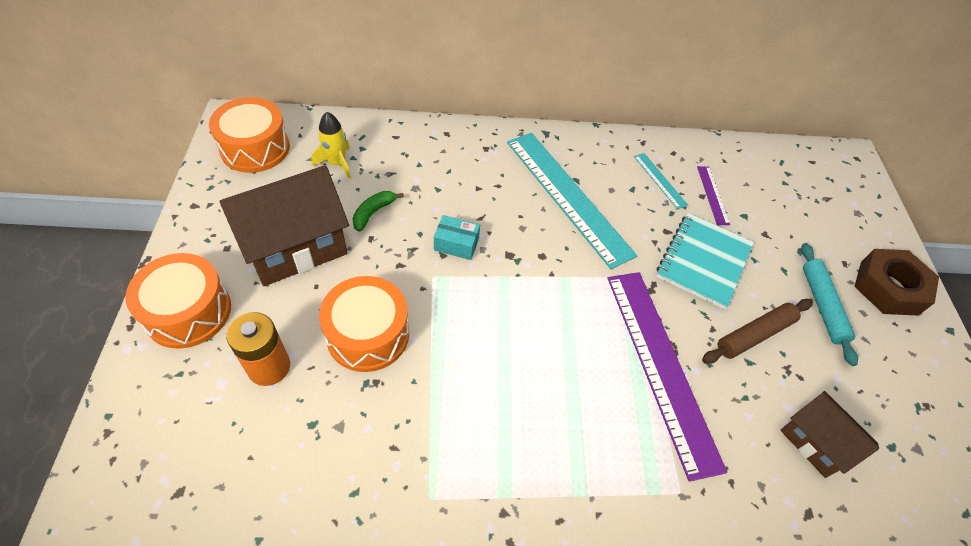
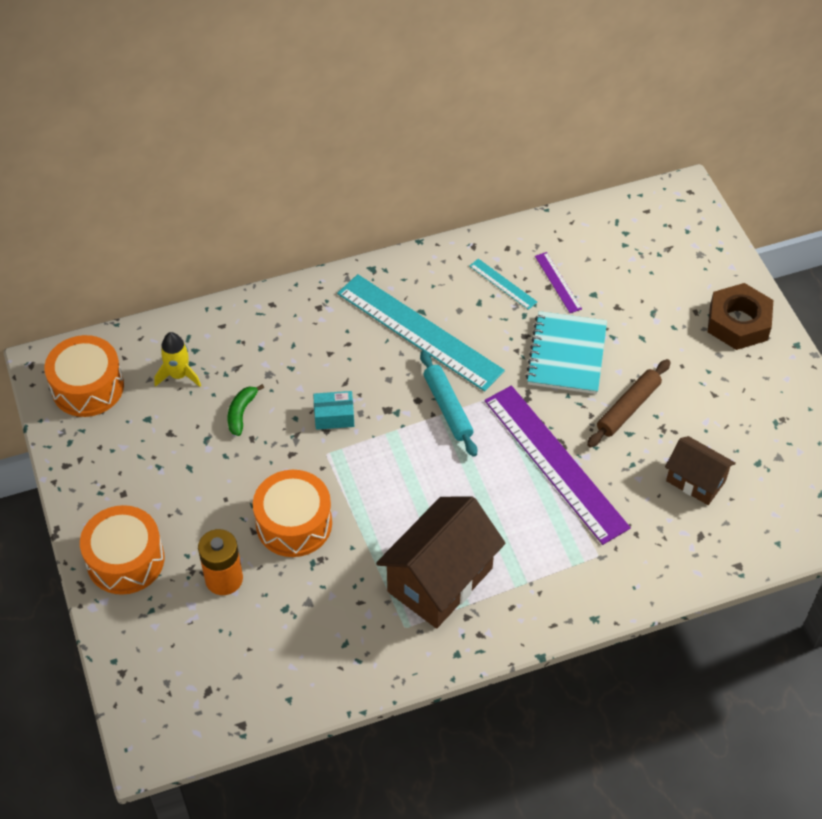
camera: 15 degrees left, 0 degrees up
brown house [219,165,349,286] -> brown house moved to [376,496,505,628]
turquoise rolling pin [801,243,858,366] -> turquoise rolling pin moved to [420,351,477,457]

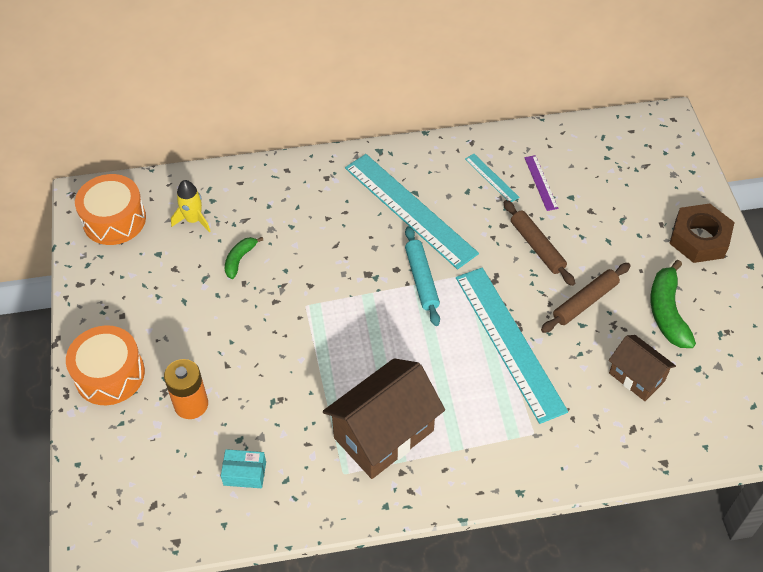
camera: 10 degrees right, 0 degrees up
orange drum [253,470,332,557] -> none
turquoise box [313,391,354,430] -> turquoise box moved to [221,449,266,488]
purple ruler [484,386,631,545] -> turquoise ruler [456,267,568,424]
turquoise notebook [526,311,607,394] -> brown rolling pin [503,200,575,286]
none -> green banana [651,260,696,348]

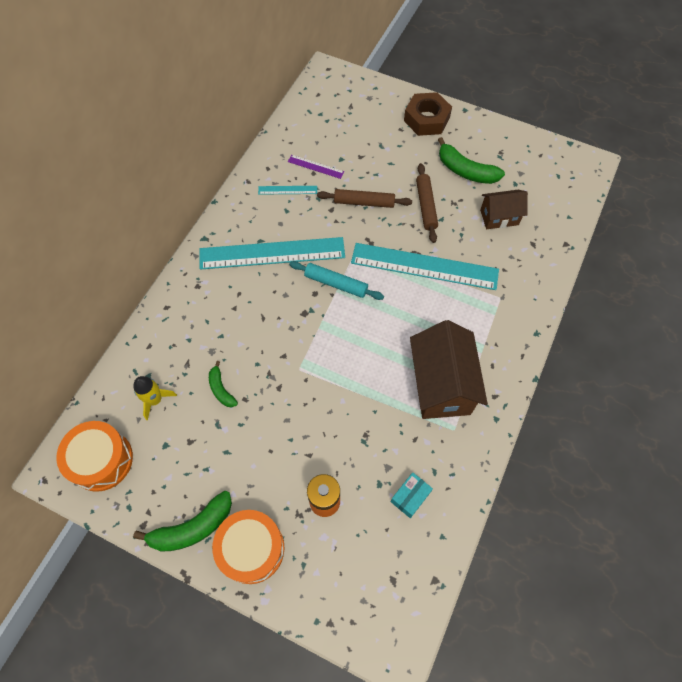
camera: 55 degrees left, 10 degrees up
none -> green banana [133,491,232,552]

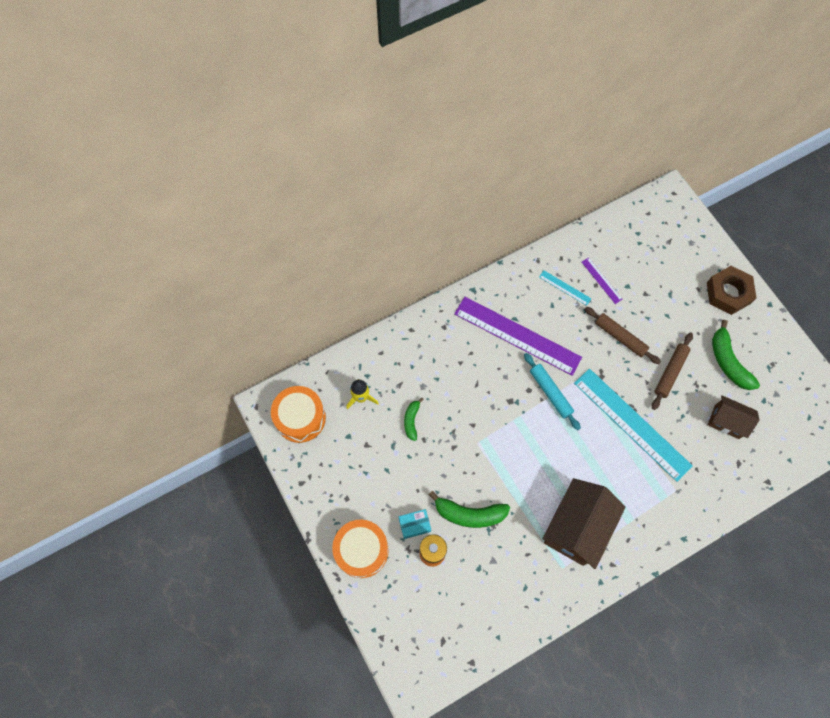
camera: 35 degrees right, 5 degrees up
green banana [133,491,232,552] -> green banana moved to [429,491,510,528]
turquoise ruler [200,237,345,270] -> purple ruler [454,297,582,376]
turquoise box [391,472,433,518] -> turquoise box moved to [399,509,431,539]

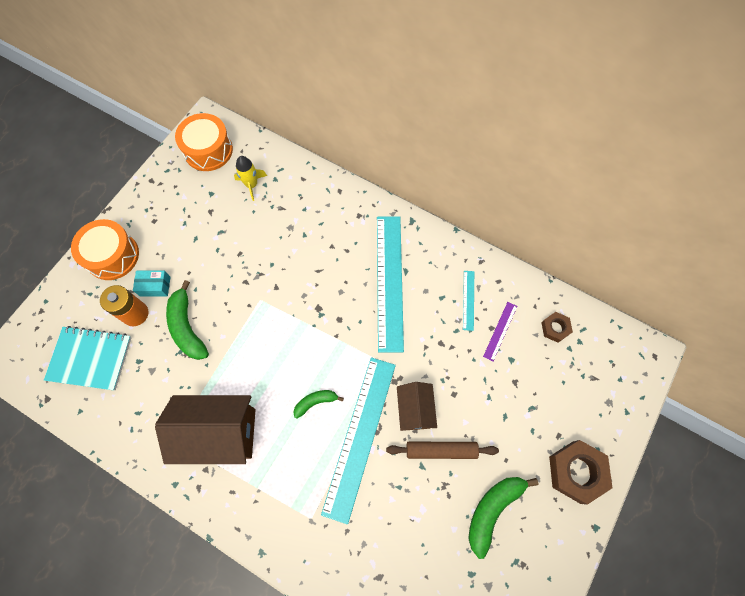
camera: 60 degrees right, 0 degrees up
turquoise box [399,509,431,539] -> turquoise box turned 45 degrees counterclockwise [133,271,170,296]
green banana [404,397,424,441] -> green banana moved to [294,390,344,419]
purple ruler [454,297,582,376] -> turquoise ruler [377,216,404,353]
turquoise rolling pin [524,353,581,430] -> none
brown rolling pin [584,307,661,364] -> none
brown house [708,395,760,439] -> brown house moved to [397,382,437,431]
none -> turquoise notebook [44,326,131,391]
none -> brown nut [541,312,573,343]

